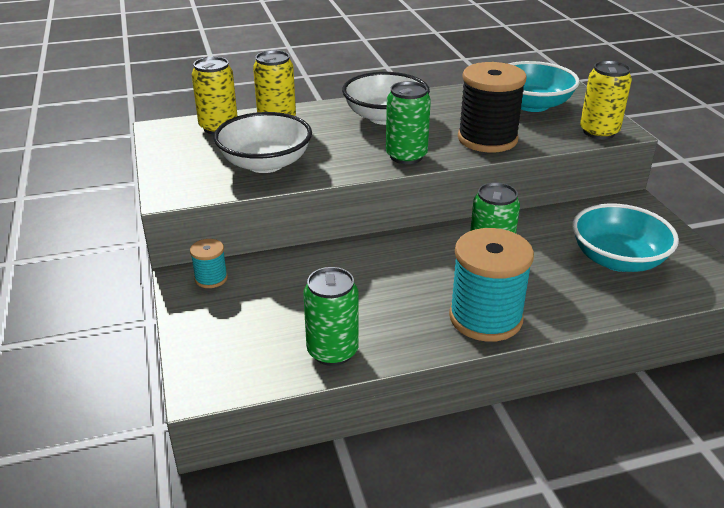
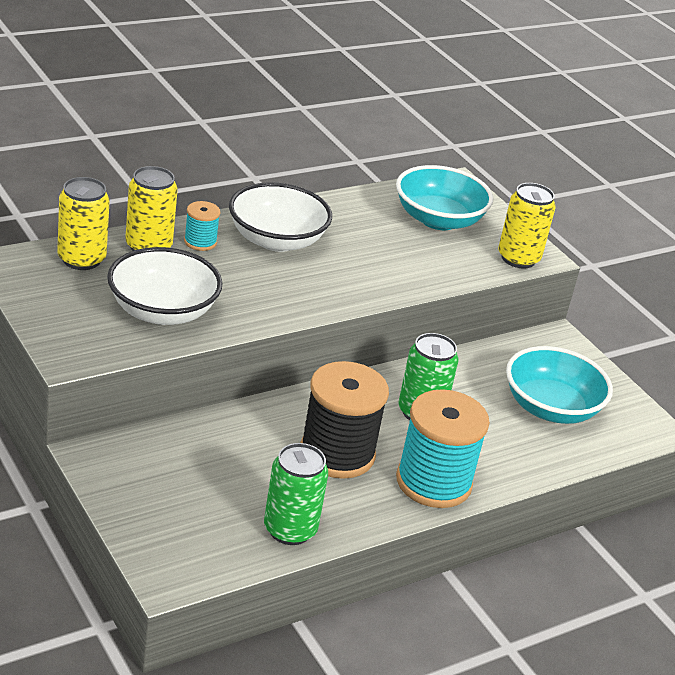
camera: 20 degrees left, 0 degrees up
turquoise spool [190,239,228,288] -> turquoise spool moved to [184,201,221,251]
green can [386,81,431,164] -> none
black spool [458,62,527,152] -> black spool moved to [300,361,389,479]

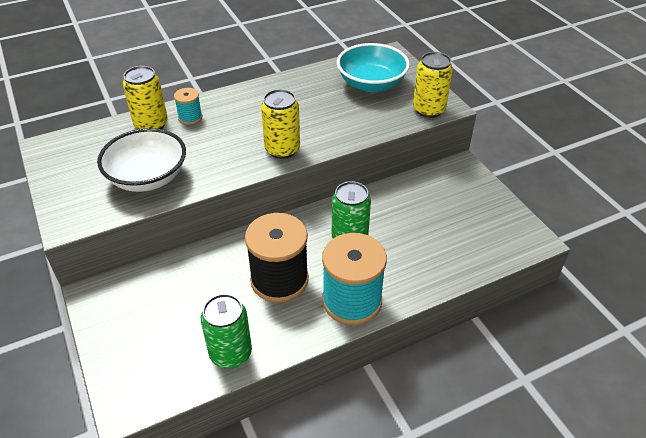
camera: 10 degrees right, 10 degrees up
yellow can [57,177,110,270] -> yellow can moved to [261,89,300,159]
white bowl [229,182,332,252] -> none
turquoise bowl [506,346,613,424] -> none

